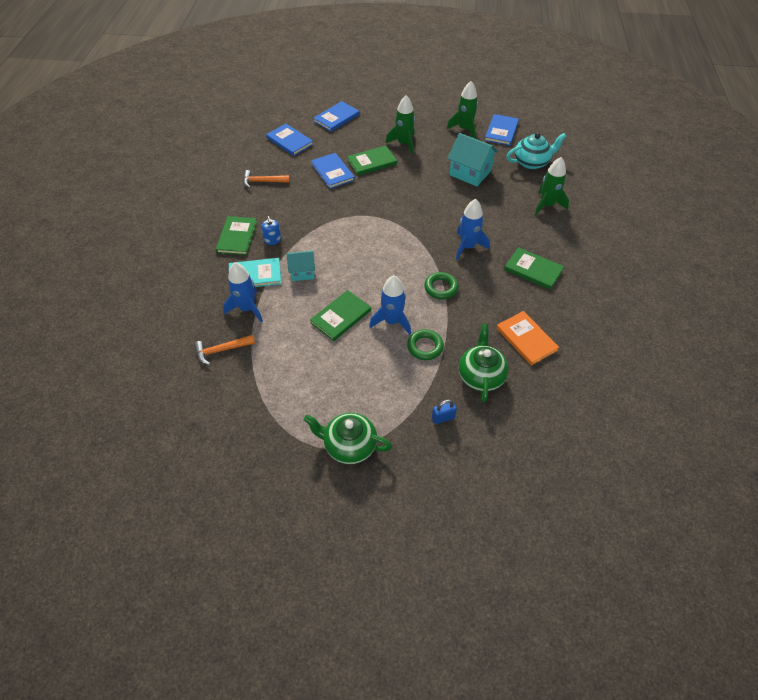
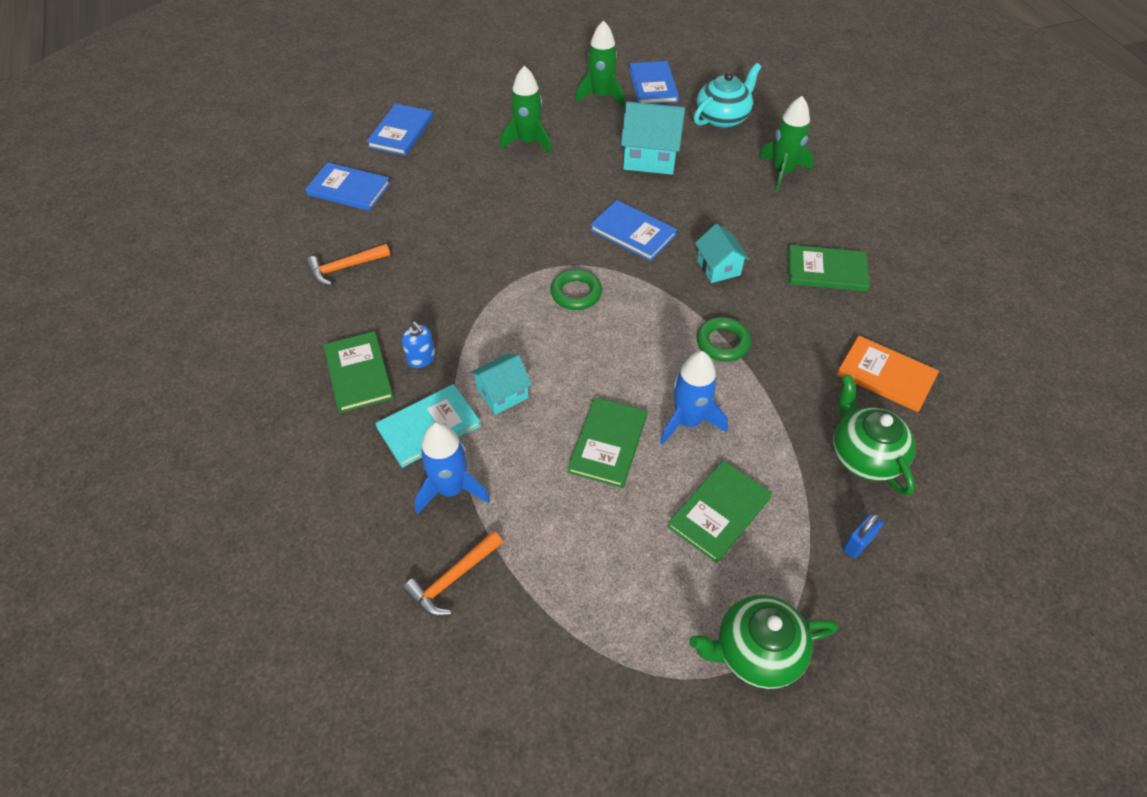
camera: 25 degrees left, 0 degrees up
blue book [311,153,355,189] -> blue book moved to [590,200,677,261]
green book [347,146,397,176] -> green book moved to [667,460,772,563]
green ring [407,329,444,360] -> green ring moved to [550,269,602,310]
blue rocket [456,199,490,260] -> turquoise house [695,224,749,283]

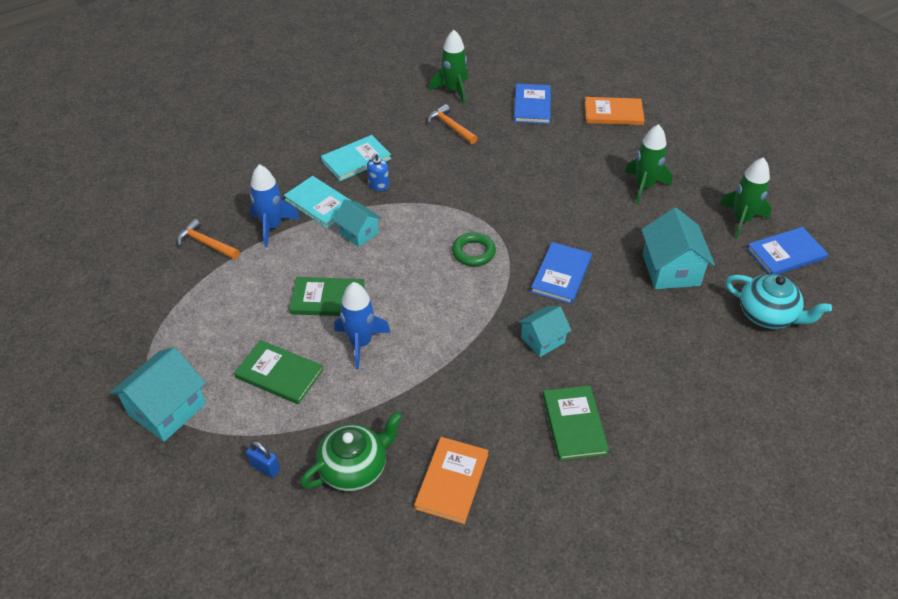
camera: 75 degrees right, 5 degrees down
green book [323,331,394,413] -> turquoise book [321,135,392,181]
blue book [366,104,433,156] -> orange book [585,97,645,125]
green teapot [689,595,838,689] -> turquoise house [110,347,206,442]
green ring [697,317,751,361] -> none
green rocket [759,96,814,192] -> green rocket moved to [429,30,468,105]

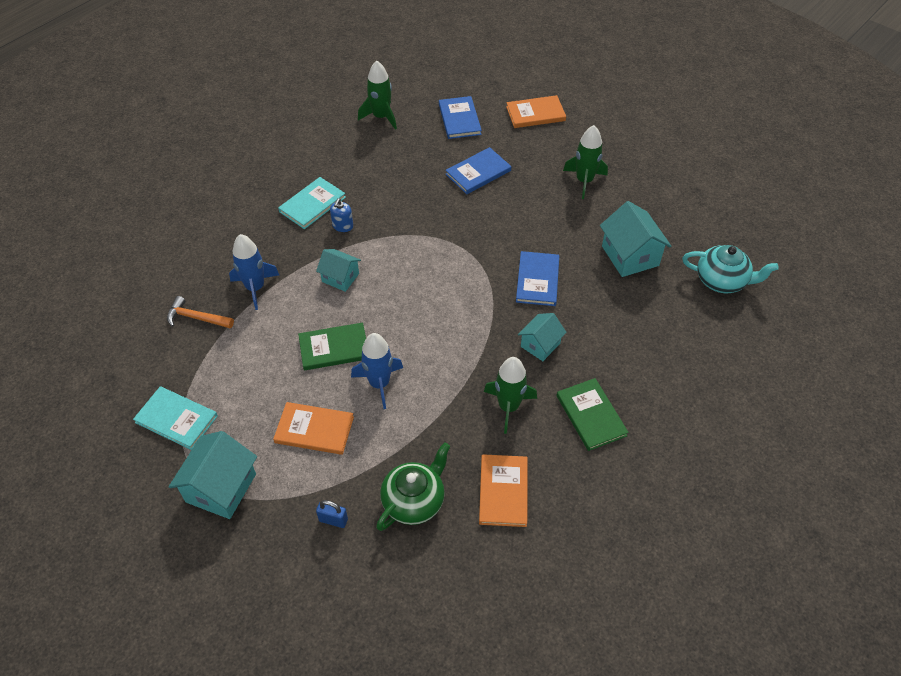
camera: 15 degrees left, 5 degrees up
green book [234,340,323,404] -> orange book [273,402,354,455]
turquoise book [284,176,352,229] -> turquoise book moved to [133,386,218,450]
orange hammer [427,104,477,144] -> none
green ring [452,232,496,266] -> none
green rocket [720,157,772,239] -> green rocket moved to [484,357,537,434]
blue book [746,227,828,275] -> blue book moved to [446,147,511,194]

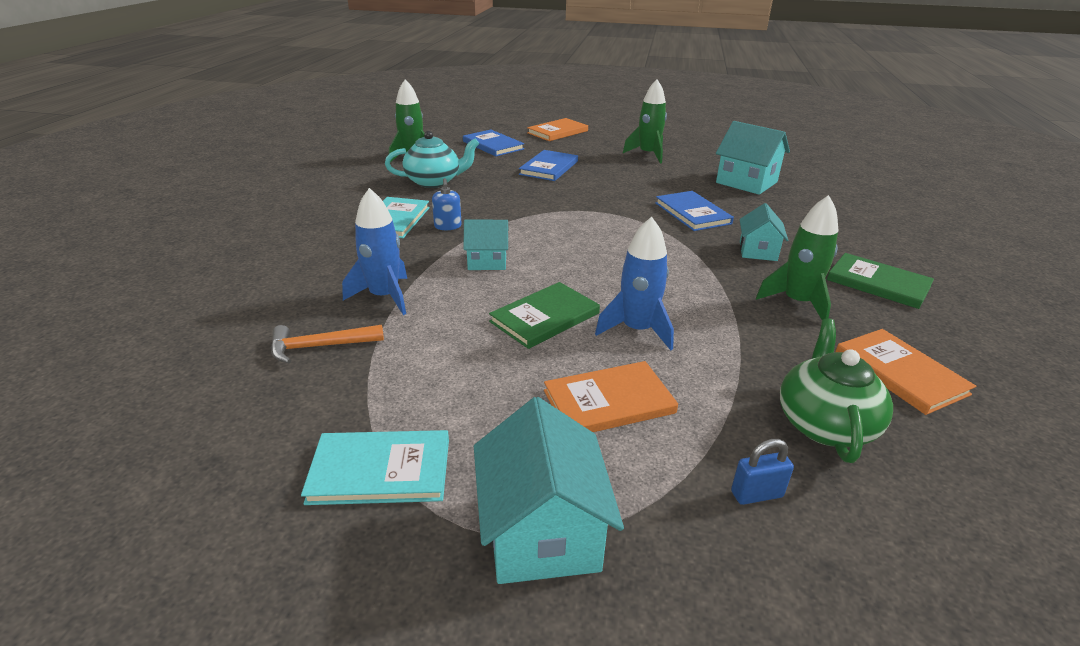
camera: 30 degrees left, 20 degrees down
turquoise teapot [682,245,779,293] -> turquoise teapot moved to [385,131,479,188]

